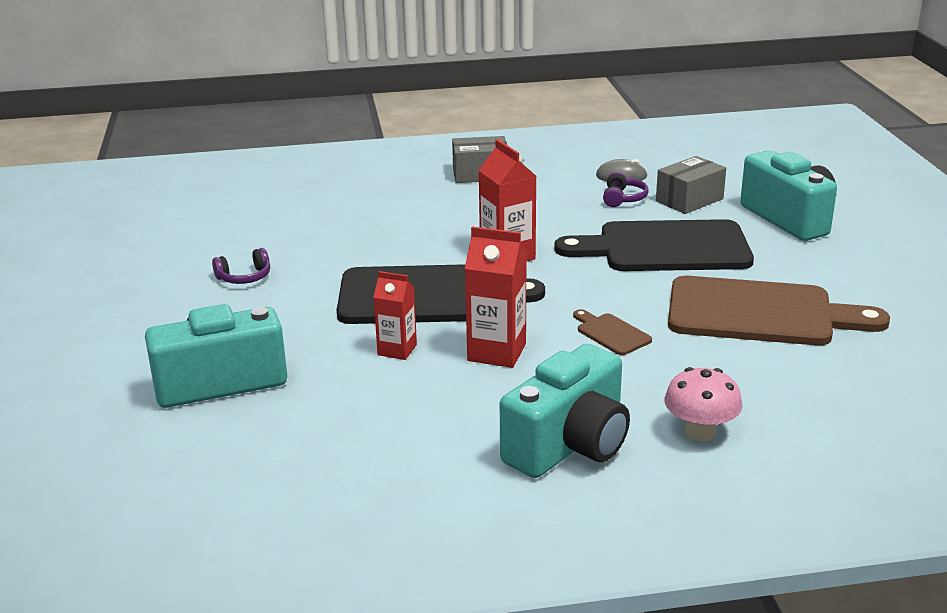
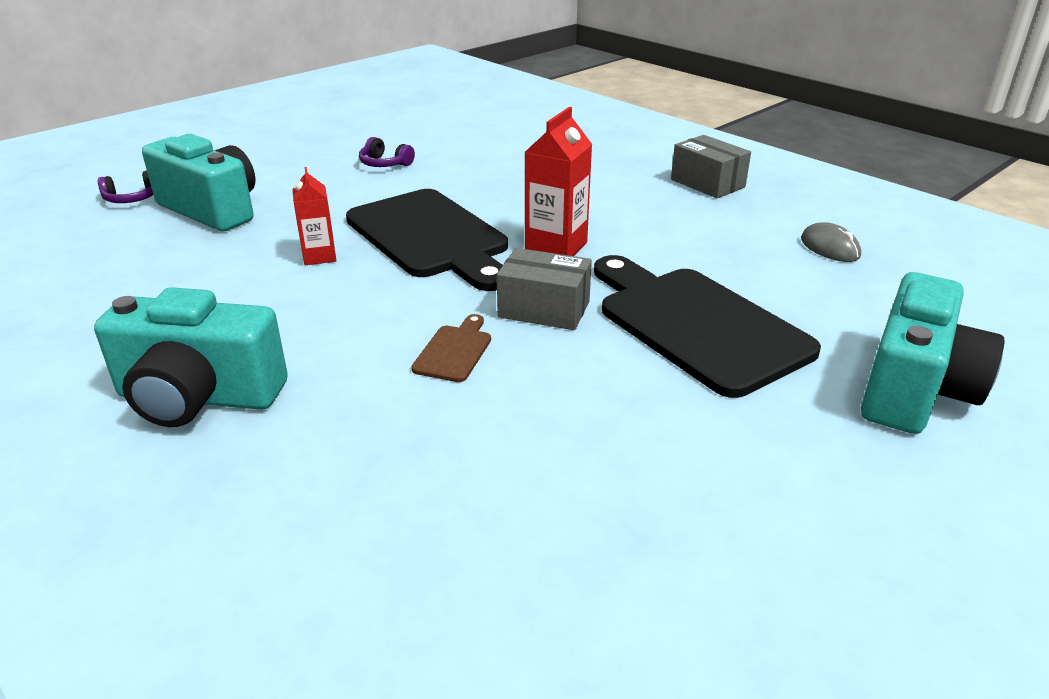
camera: 55 degrees right, 5 degrees up
red carton [465,227,527,368] -> none
purple headphones [603,171,649,207] -> purple headphones moved to [98,171,153,203]
grey box [656,156,726,214] -> grey box moved to [497,248,592,330]
pink mushroom [664,367,743,441] -> none
brown cutting board [668,276,890,345] -> none

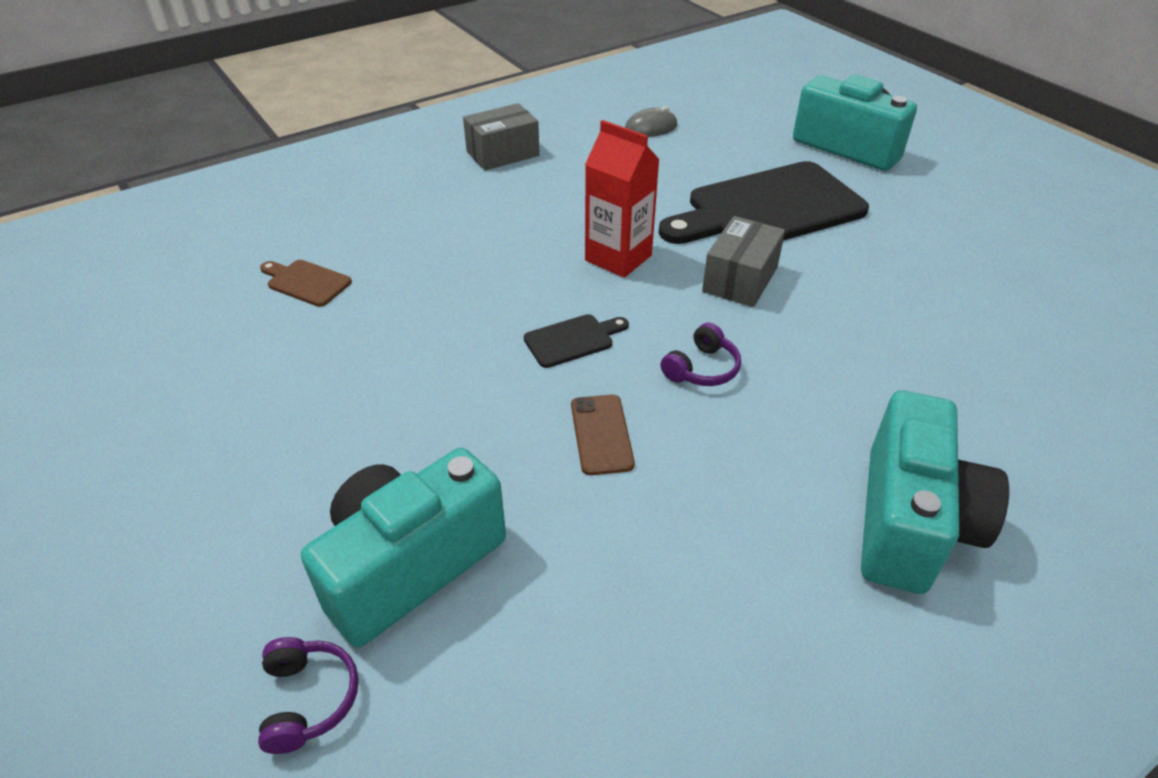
camera: 80 degrees left, 10 degrees up
red carton [292,167,336,265] -> brown phone [571,395,635,475]
black cutting board [346,189,508,291] -> black cutting board [524,314,629,368], size x0.42
purple headphones [359,137,415,167] -> purple headphones moved to [661,323,741,386]
brown cutting board [411,314,491,382] -> brown cutting board moved to [260,260,352,307]

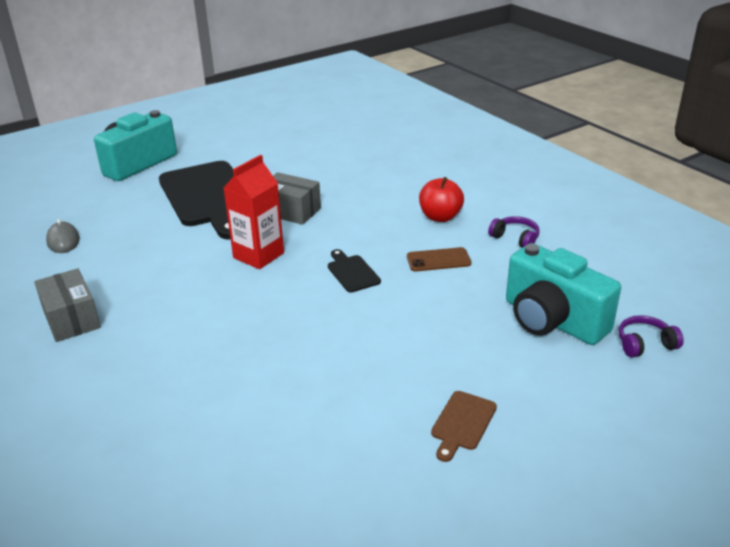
camera: 90 degrees left, 10 degrees down
brown cutting board [260,260,352,307] -> brown cutting board moved to [431,391,497,462]
purple headphones [661,323,741,386] -> purple headphones moved to [488,216,540,248]
turquoise camera [861,391,1009,594] -> none
none -> red apple [419,177,464,222]

